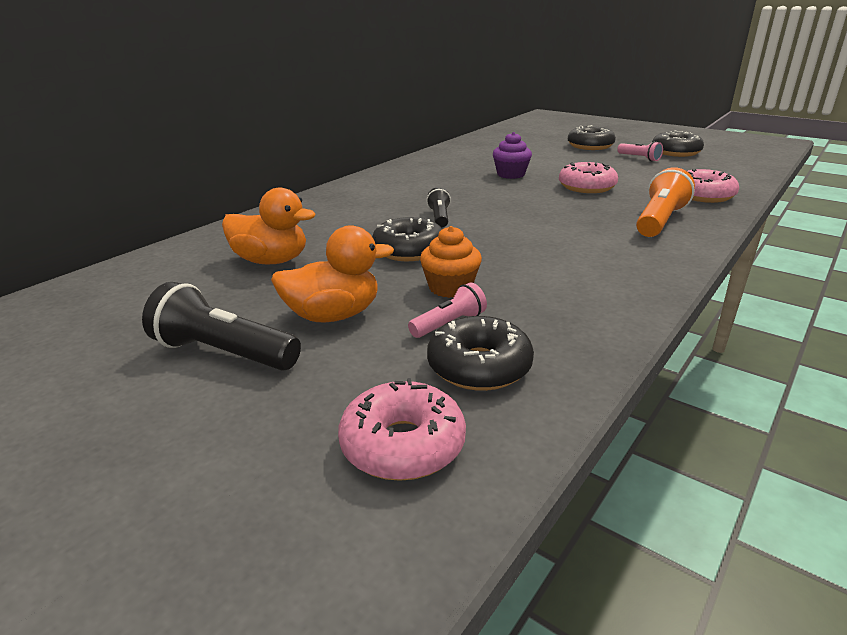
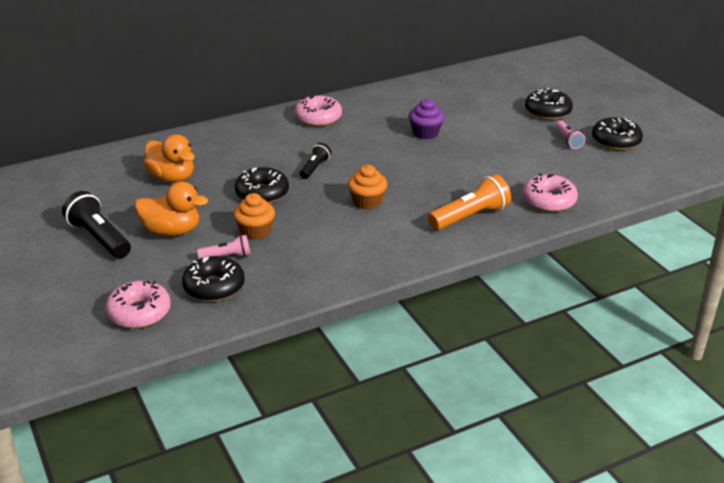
camera: 25 degrees right, 5 degrees up
pink donut [559,162,618,193] -> pink donut moved to [294,95,342,127]
none -> orange cupcake [348,165,387,210]

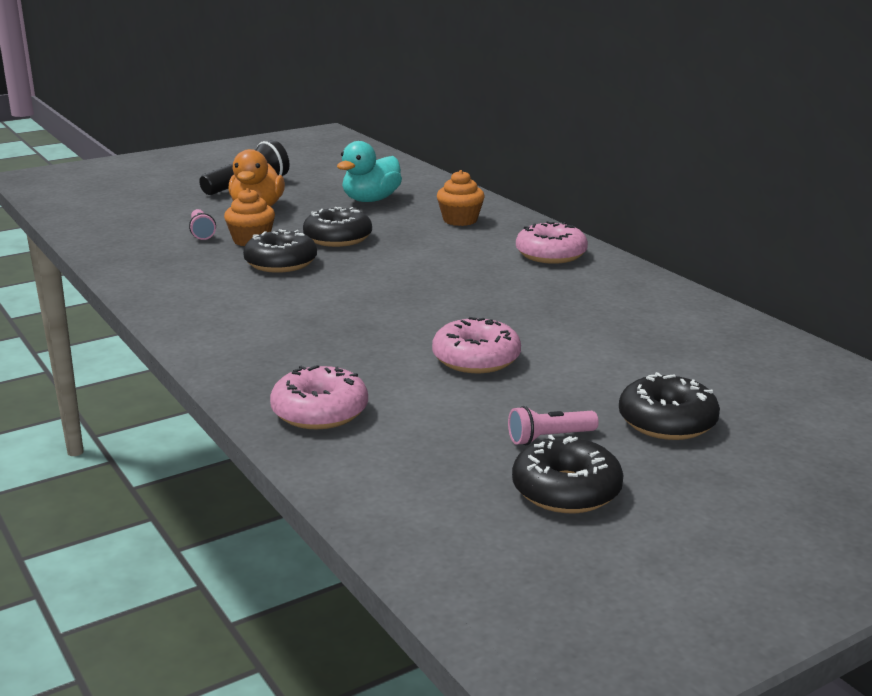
camera: 85 degrees right, 10 degrees down
pink donut [105,280,171,329] -> pink donut moved to [432,317,521,373]
orange duck [143,134,195,183] -> turquoise duck [337,141,402,202]
black donut [182,256,245,302] -> black donut moved to [243,229,317,273]
black flashlight [300,143,331,179] -> none
orange cupcake [348,165,387,210] -> orange cupcake moved to [437,170,485,226]
purple cupcake [409,99,444,139] -> none
orange flashlight [428,174,511,230] -> none

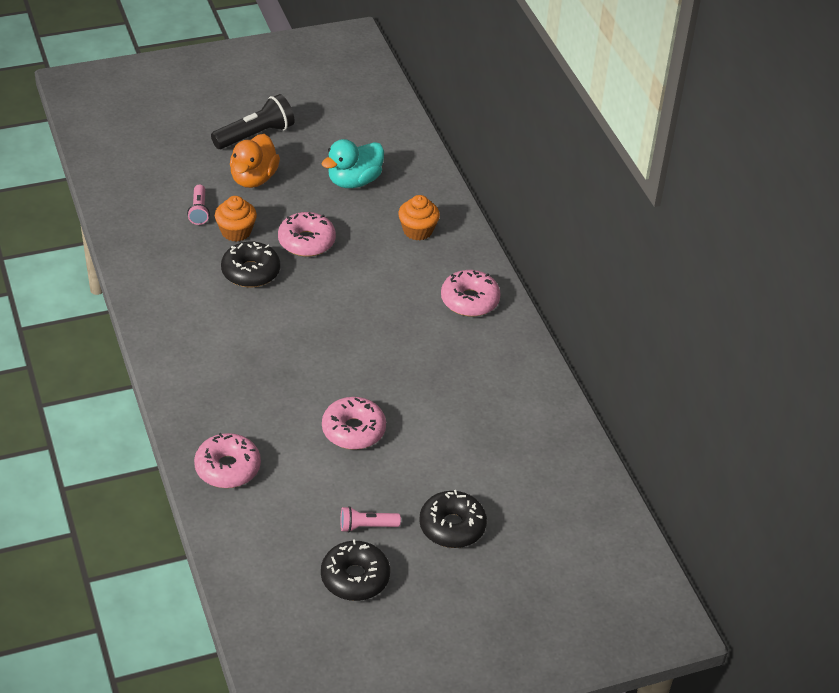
camera: 10 degrees right, 20 degrees up
black donut [303,207,372,247] -> pink donut [278,212,336,257]

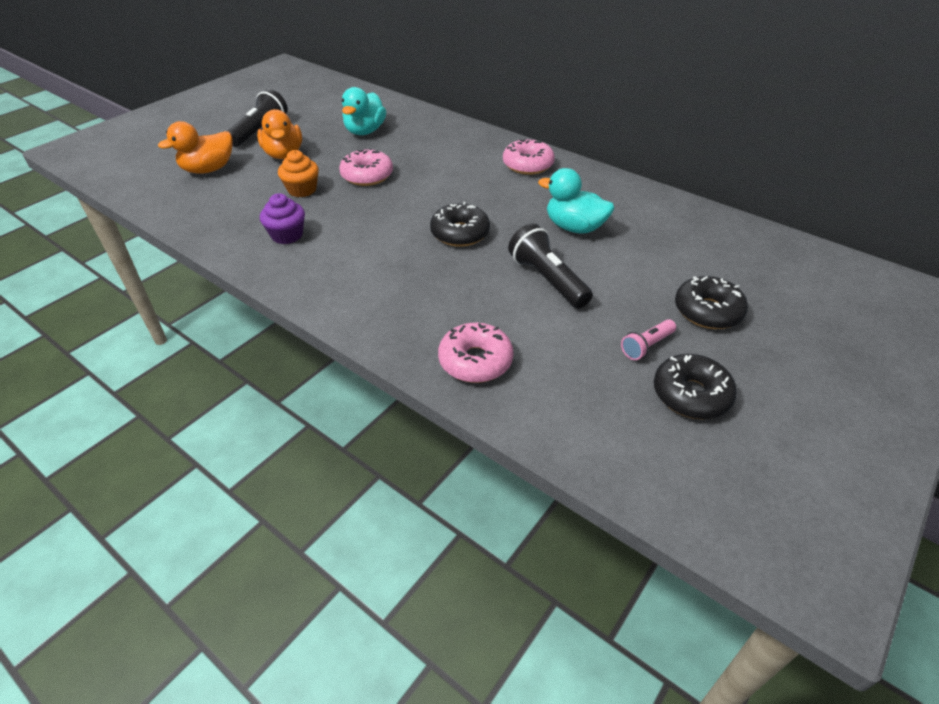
camera: 30 degrees left, 0 degrees up
pink flashlight [187,184,210,225] -> none
black donut [221,242,280,287] -> black donut moved to [430,202,490,247]
pink donut [322,397,386,450] -> black flashlight [508,223,593,309]
orange cupcake [398,195,440,240] -> none
none -> orange duck [158,121,233,174]
none -> purple cupcake [260,193,305,244]
none -> turquoise duck [538,168,614,234]

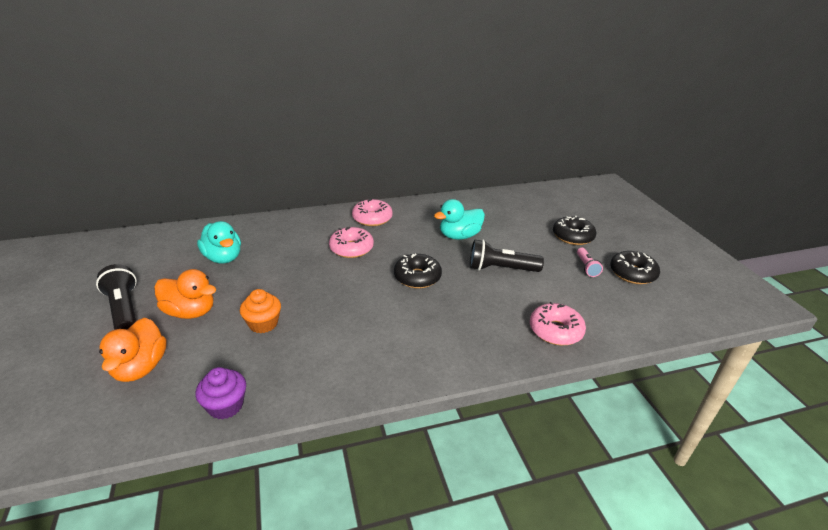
camera: 55 degrees left, 10 degrees down
purple cupcake [260,193,305,244] -> purple cupcake moved to [195,367,246,419]
pink donut [339,148,393,186] -> pink donut moved to [329,227,374,258]

